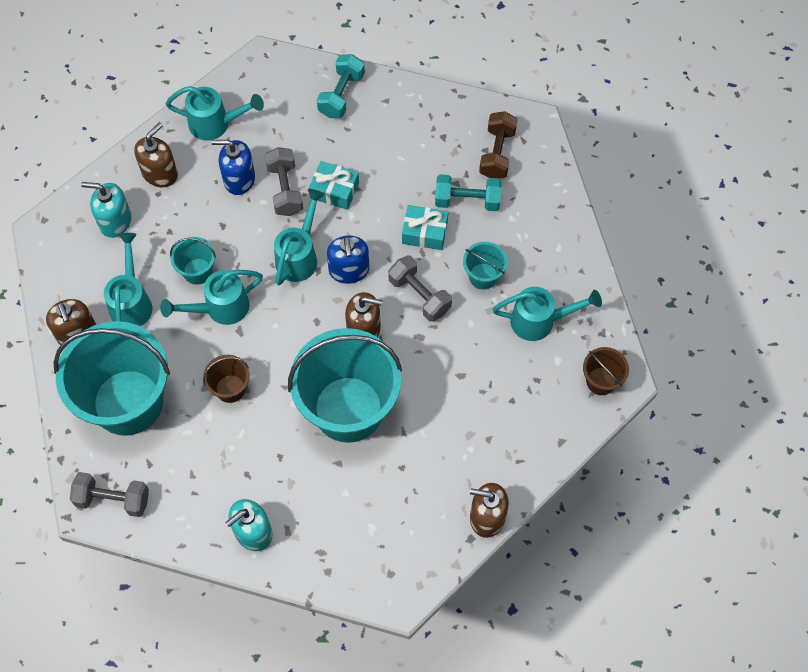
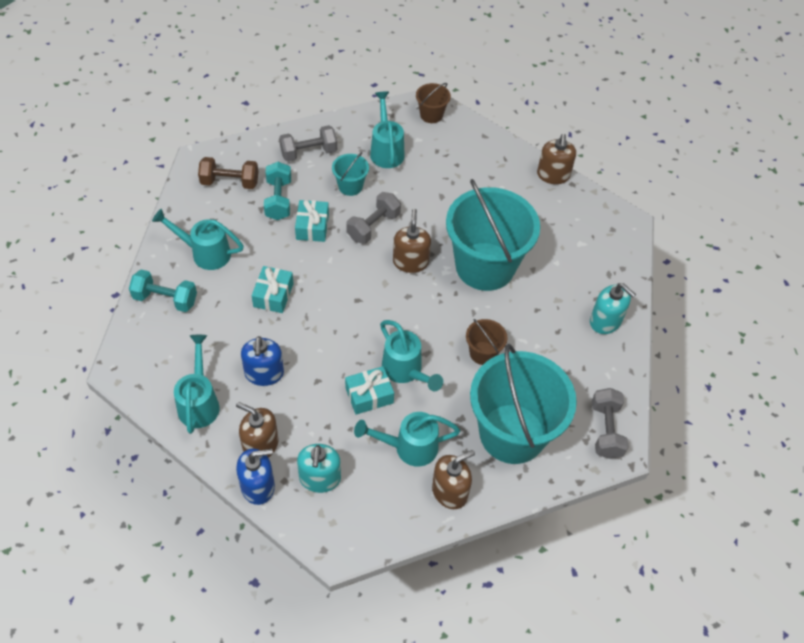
camera: 100 degrees left, 10 degrees down
turquoise bucket [170,237,216,285] -> turquoise gift [345,366,394,415]
grey dumbbell [265,147,303,216] -> grey dumbbell moved to [279,125,337,162]
turquoise watering can [274,189,325,285] -> turquoise watering can moved to [152,209,244,270]
blue soap dispenser [327,235,369,284] -> blue soap dispenser moved to [236,448,275,505]

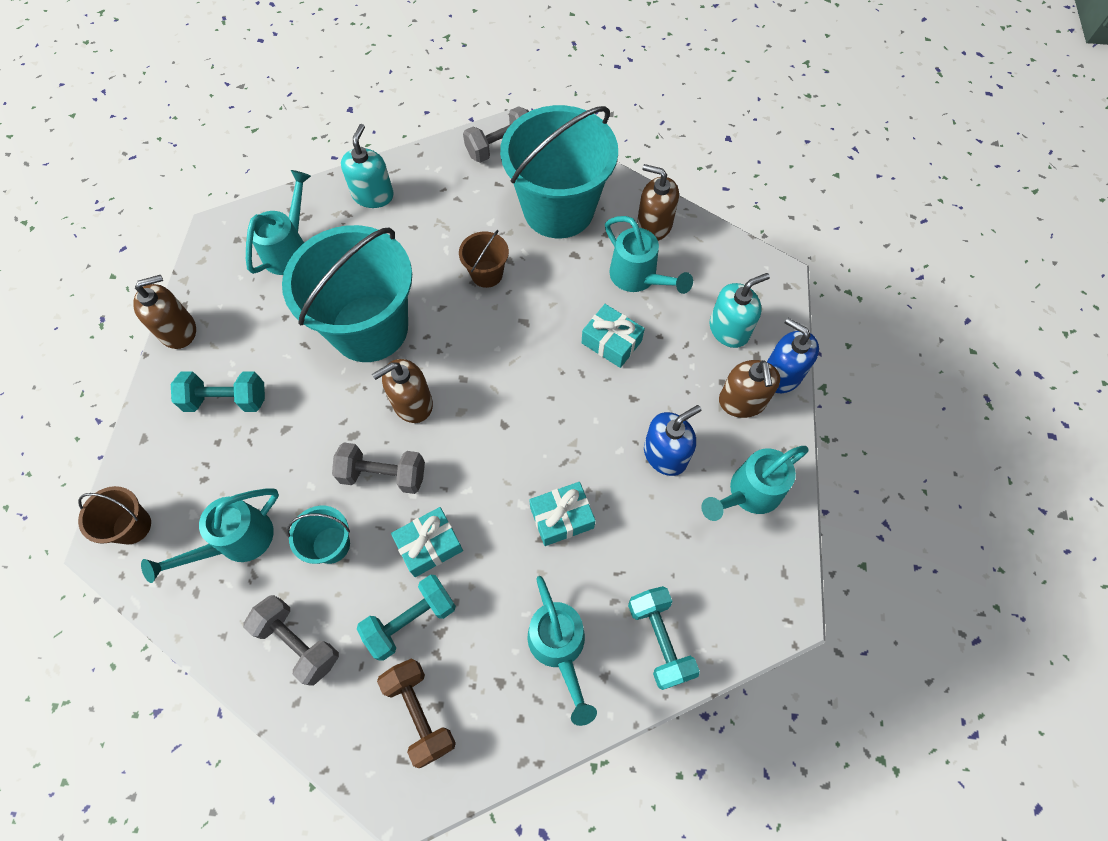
camera: 120 degrees left, 10 degrees up
turquoise watering can [380,320,443,391] -> turquoise watering can moved to [246,170,311,275]
none -> turquoise dumbbell [171,371,265,412]

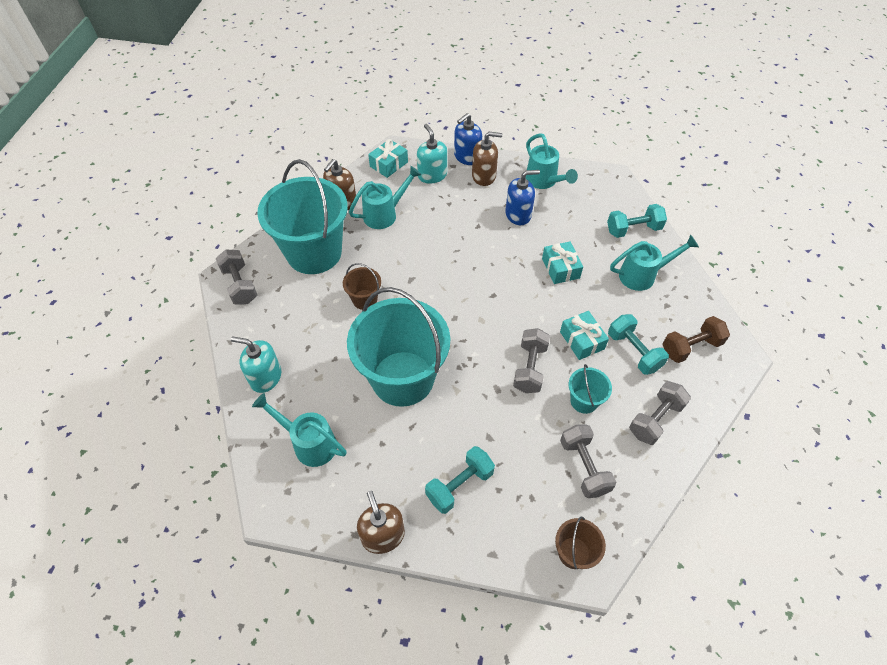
camera: 85 degrees left, 10 degrees down
turquoise watering can [141,488,279,583] -> grey dumbbell [560,424,616,498]
turquoise dumbbell [171,371,265,412] -> turquoise dumbbell turned 45 degrees clockwise [425,446,495,514]
brown soap dispenser [372,359,433,423] -> none
turquoise gift [582,304,645,368] -> turquoise gift moved to [368,139,408,178]
blue soap dispenser [644,405,701,476] -> blue soap dispenser turned 105 degrees clockwise [505,170,540,225]

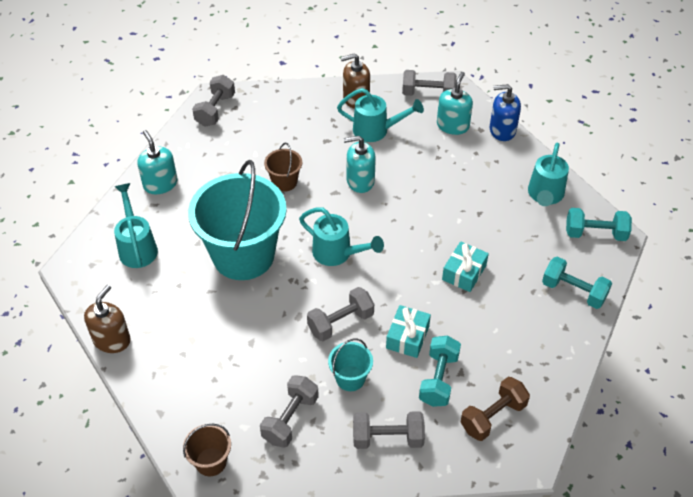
camera: 45 degrees right, 5 degrees down
turquoise bucket [257,159,348,274] -> none
turquoise gift [368,139,408,178] -> grey dumbbell [402,70,457,96]
turquoise dumbbell [425,446,495,514] -> turquoise dumbbell moved to [566,208,632,241]
brown soap dispenser [472,132,502,186] -> none
blue soap dispenser [505,170,540,225] -> none
turquoise watering can [610,235,699,291] -> turquoise watering can moved to [299,207,384,266]
brown dumbbell [662,316,730,363] -> brown dumbbell turned 60 degrees counterclockwise [460,377,530,441]
none -> turquoise soap dispenser [344,136,376,193]

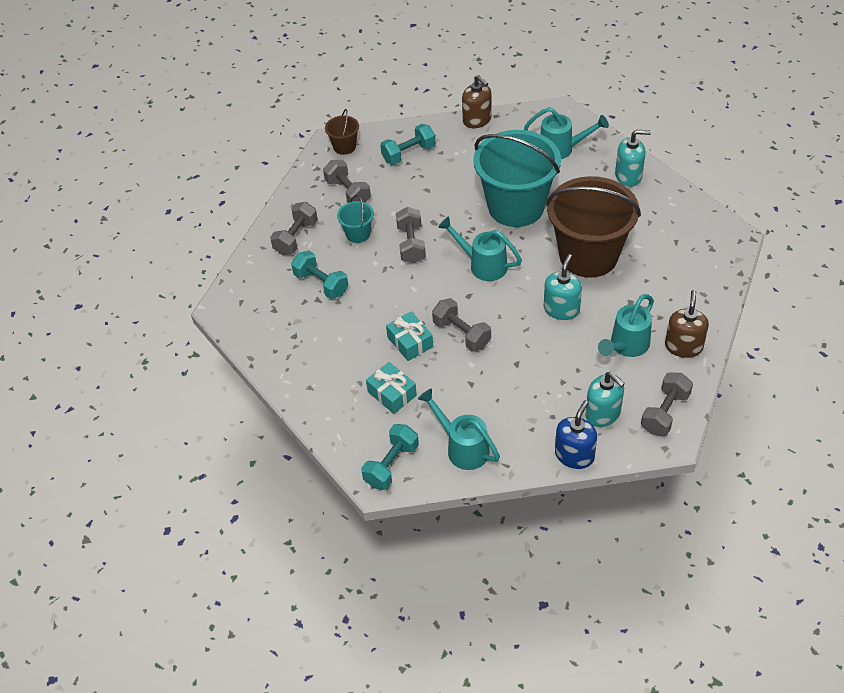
camera: 120 degrees right, 0 degrees up
grey dumbbell [192,75,235,127] -> grey dumbbell moved to [432,298,491,352]
brown bucket [264,143,302,192] -> brown bucket [546,176,641,278], size x2.32
turquoise watering can [299,207,384,266] -> turquoise watering can turned 60 degrees clockwise [438,216,522,281]
turquoise gift [386,305,431,358] -> turquoise gift moved to [366,362,417,414]
brown dumbbell [460,377,530,441] -> none
turquoise dumbbell [542,257,612,309] -> turquoise dumbbell moved to [380,124,436,165]

